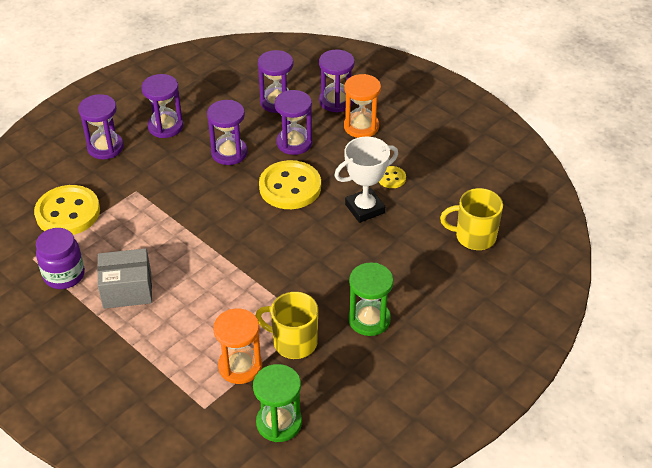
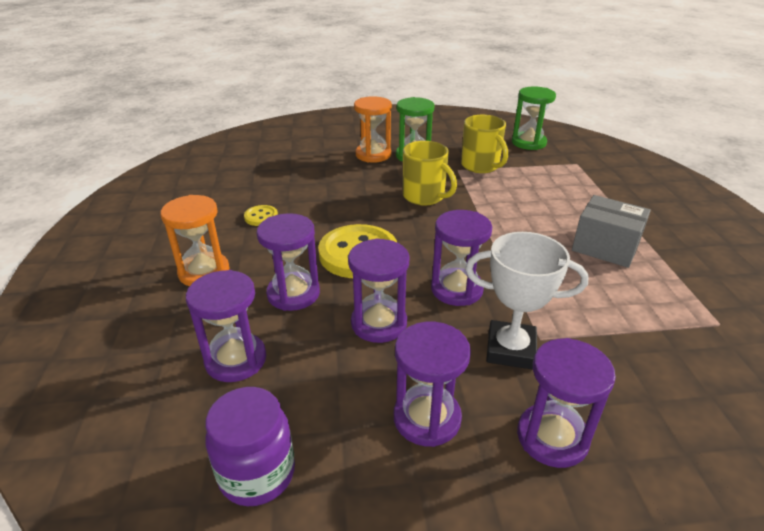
camera: 140 degrees left, 10 degrees down
yellow button [34,185,100,235] -> none
purple jar [36,228,85,289] -> purple jar moved to [205,387,295,506]
orange hourglass [213,309,262,384] -> orange hourglass moved to [354,96,392,163]
purple hourglass [319,49,355,113] -> purple hourglass moved to [431,210,492,306]
white trophy [334,137,398,223] -> white trophy moved to [465,232,589,370]
yellow mug [440,188,503,250] -> yellow mug moved to [403,141,457,206]

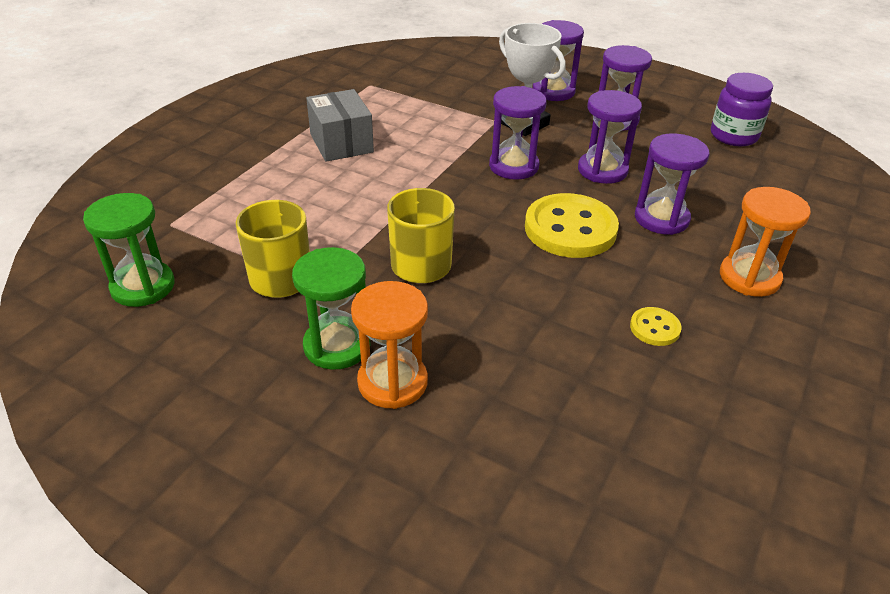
camera: 145 degrees left, 5 degrees up
purple hourglass [186,270,266,382] -> none

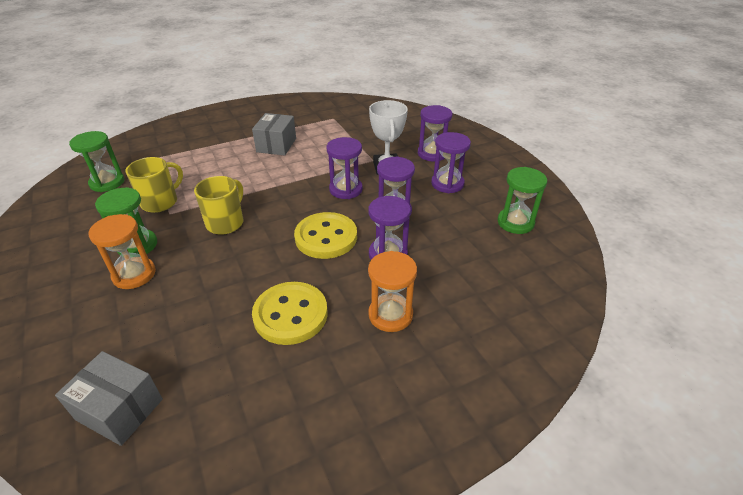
camera: 35 degrees right, 0 degrees up
yellow button [630,307,682,346] -> yellow button [252,282,328,345], size x2.16
purple jar [711,73,773,147] -> green hourglass [498,167,547,234]
none -> grey box [55,351,163,446]

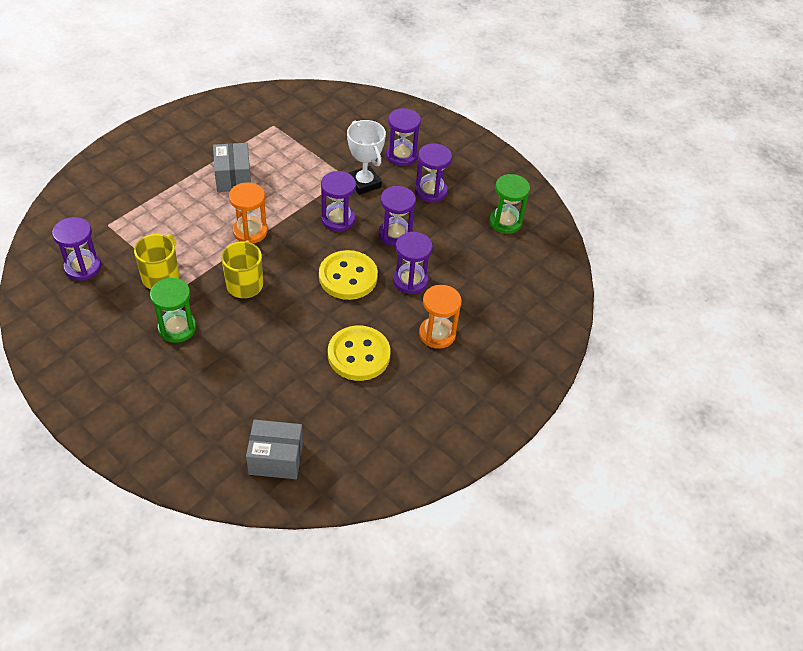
camera: 25 degrees left, 10 degrees up
green hourglass [69,131,124,192] -> purple hourglass [52,217,101,281]
orange hourglass [89,214,156,289] -> orange hourglass moved to [229,182,268,244]

